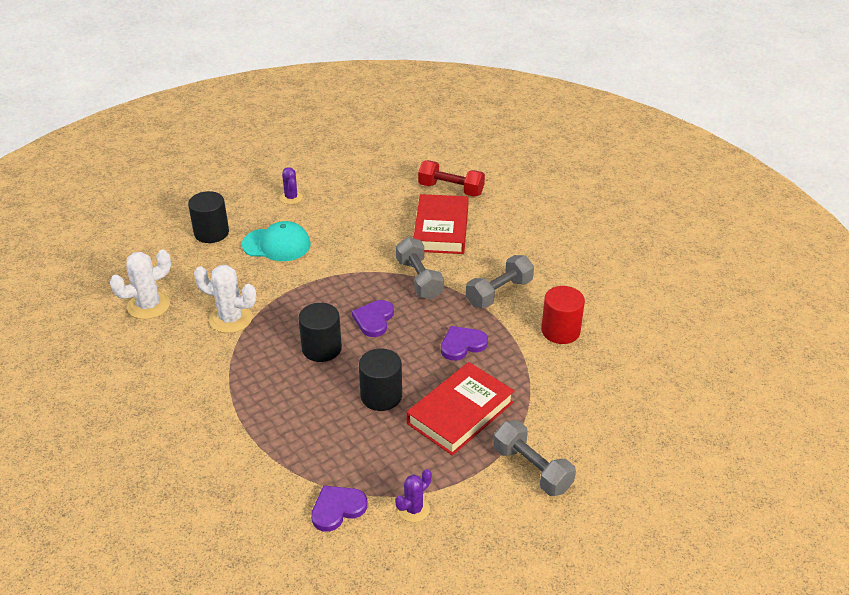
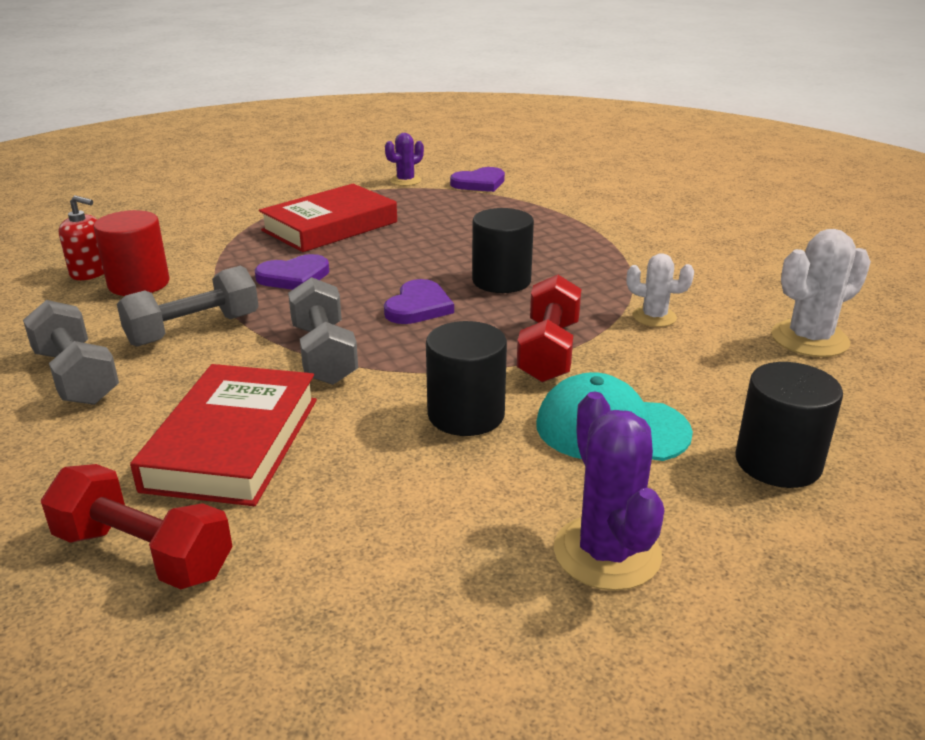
camera: 175 degrees left, 10 degrees down
white cactus [194,265,256,333] -> white cactus [627,253,694,327], size x0.61
purple cactus [280,167,303,204] -> purple cactus [554,391,664,591], size x1.63
black cylinder [359,348,402,411] -> black cylinder moved to [426,321,507,436]
grey dumbbell [493,420,576,496] -> grey dumbbell moved to [23,300,119,405]
none -> red soap dispenser [59,195,104,280]
none -> red dumbbell [517,275,581,382]

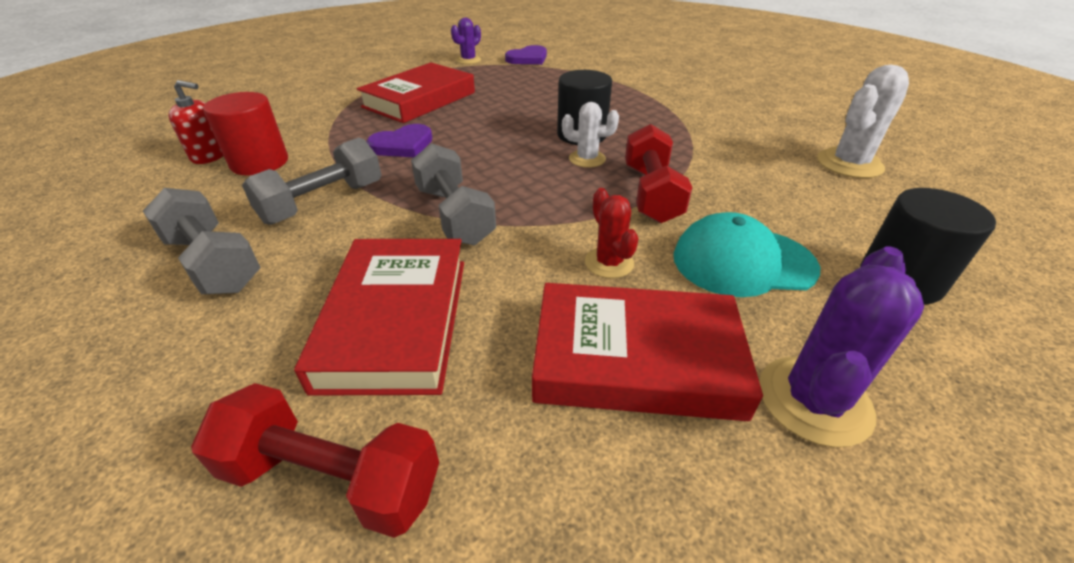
camera: 10 degrees left, 10 degrees up
purple heart [384,279,454,324] -> none
black cylinder [426,321,507,436] -> red cactus [585,188,639,278]
purple cactus [554,391,664,591] -> purple cactus turned 60 degrees clockwise [759,246,924,447]
white cactus [627,253,694,327] -> white cactus moved to [562,102,619,168]
none -> red book [532,283,763,421]

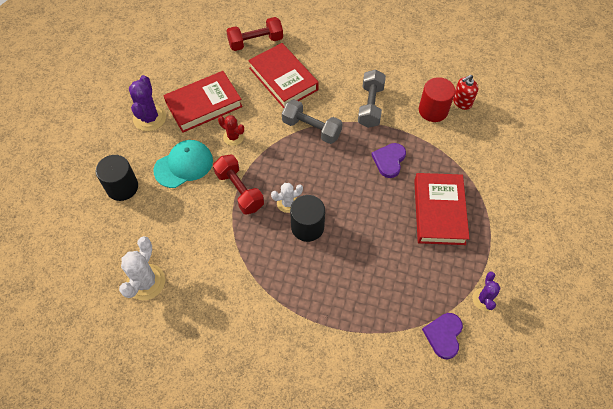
camera: 145 degrees right, 20 degrees up
grey dumbbell [143,188,261,294] -> none

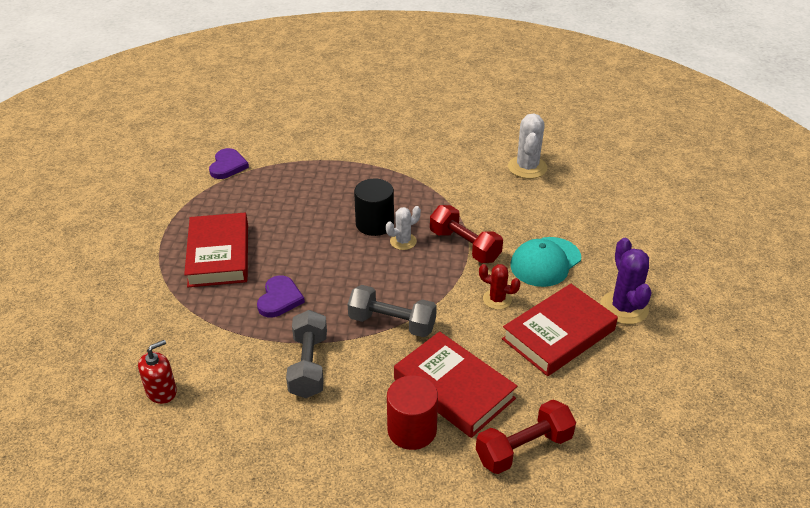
camera: 170 degrees right, 20 degrees down
black cylinder [96,155,138,201] -> none
red cylinder [419,77,455,122] -> red cylinder moved to [387,375,438,450]
purple cactus [472,272,501,311] -> none

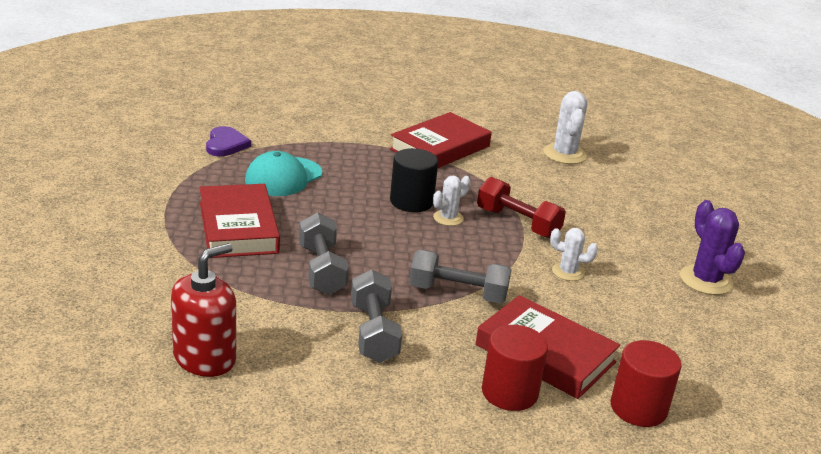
camera: 10 degrees left, 10 degrees down
red soap dispenser [138,340,177,404] -> red soap dispenser [171,243,236,377], size x1.61
purple heart [257,275,305,318] -> grey dumbbell [299,212,349,295]
red dumbbell [476,399,576,474] -> red cylinder [610,340,682,427]
red cactus [479,264,521,310] -> white cactus [550,228,598,281]
red book [502,284,618,376] -> red book moved to [390,112,492,168]
turquoise cap [510,237,581,287] -> turquoise cap moved to [245,151,322,196]

